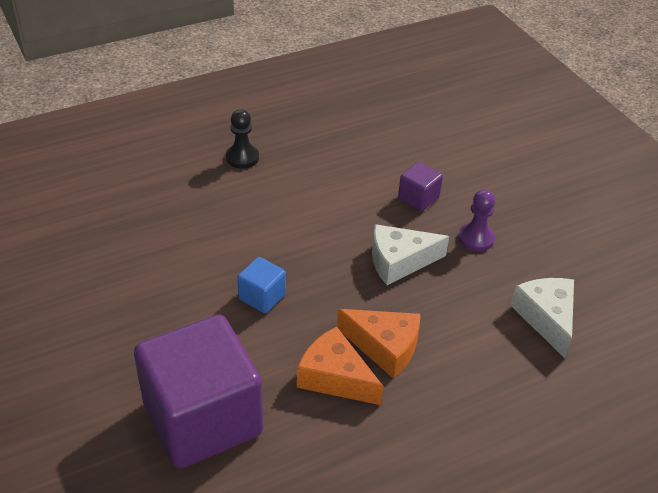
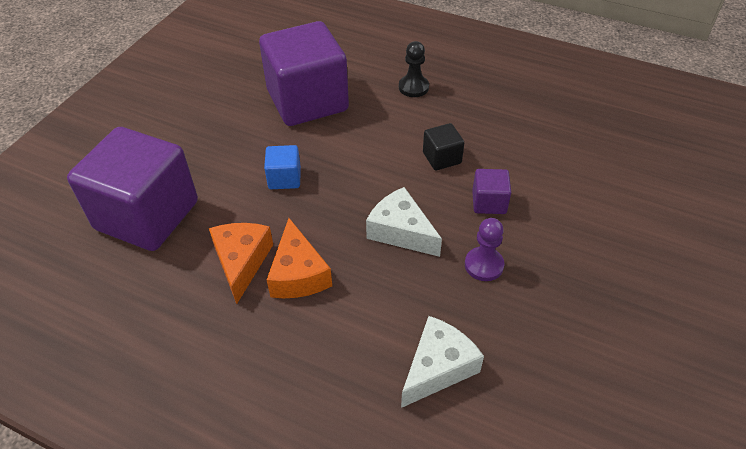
camera: 55 degrees right, 5 degrees up
none -> purple cube [259,21,349,126]
none -> black cube [423,123,464,170]

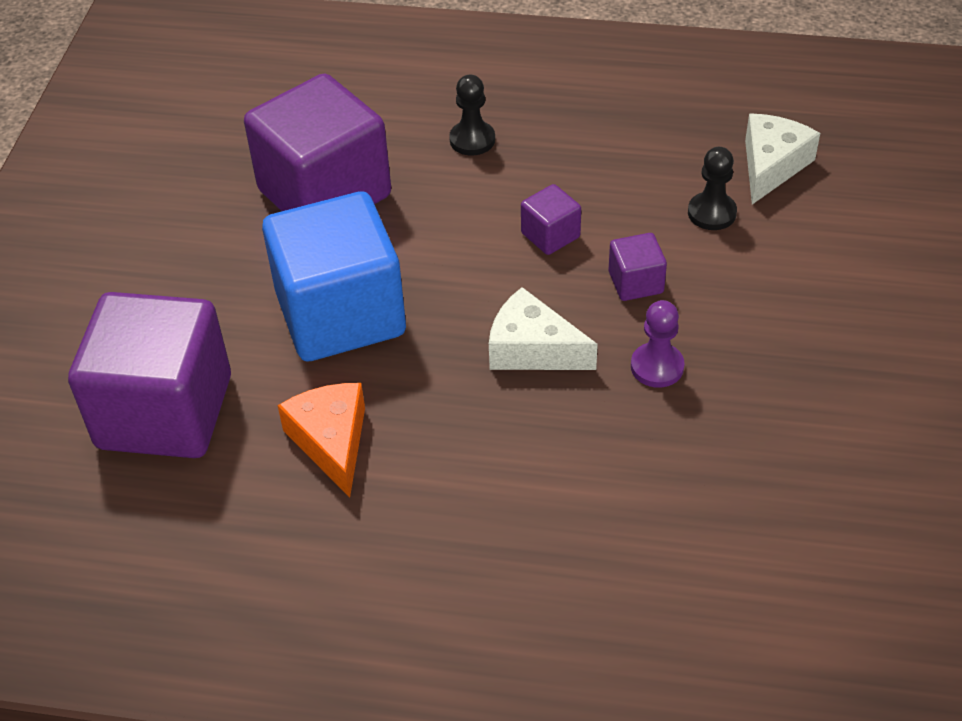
camera: 15 degrees left, 0 degrees up
blue cube [264,145,301,189] -> blue cube [262,191,406,361], size x2.36
orange cheese [267,218,332,298] -> none
white cheese [401,316,484,408] -> white cheese moved to [745,114,820,204]
black cube [423,123,464,170] -> purple cube [521,184,581,255]
none -> black pawn [688,147,737,230]

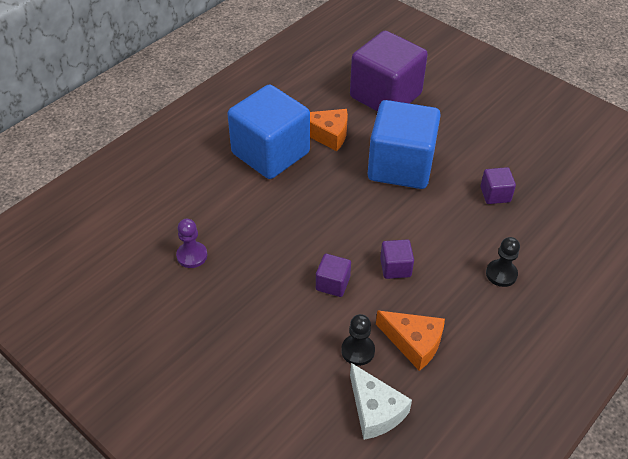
camera: 120 degrees right, 0 degrees up
purple cube [244,73,391,211] -> purple cube [480,167,516,204], size x0.42
white cheese [489,287,598,370] -> none
purple pawn [631,300,684,388] -> purple pawn moved to [176,219,207,268]
none -> blue cube [227,84,310,179]
none -> orange cheese [376,310,445,371]

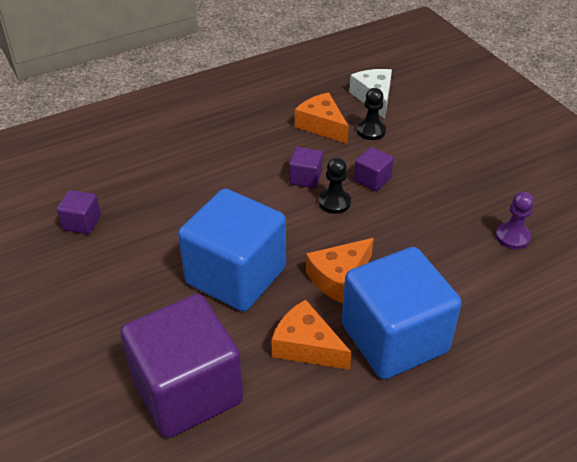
camera: 160 degrees left, 5 degrees down
purple cube [480,167,516,204] -> purple cube moved to [57,190,101,234]
black pawn [486,237,520,287] -> black pawn moved to [319,157,351,214]
none -> orange cheese [306,238,374,304]

